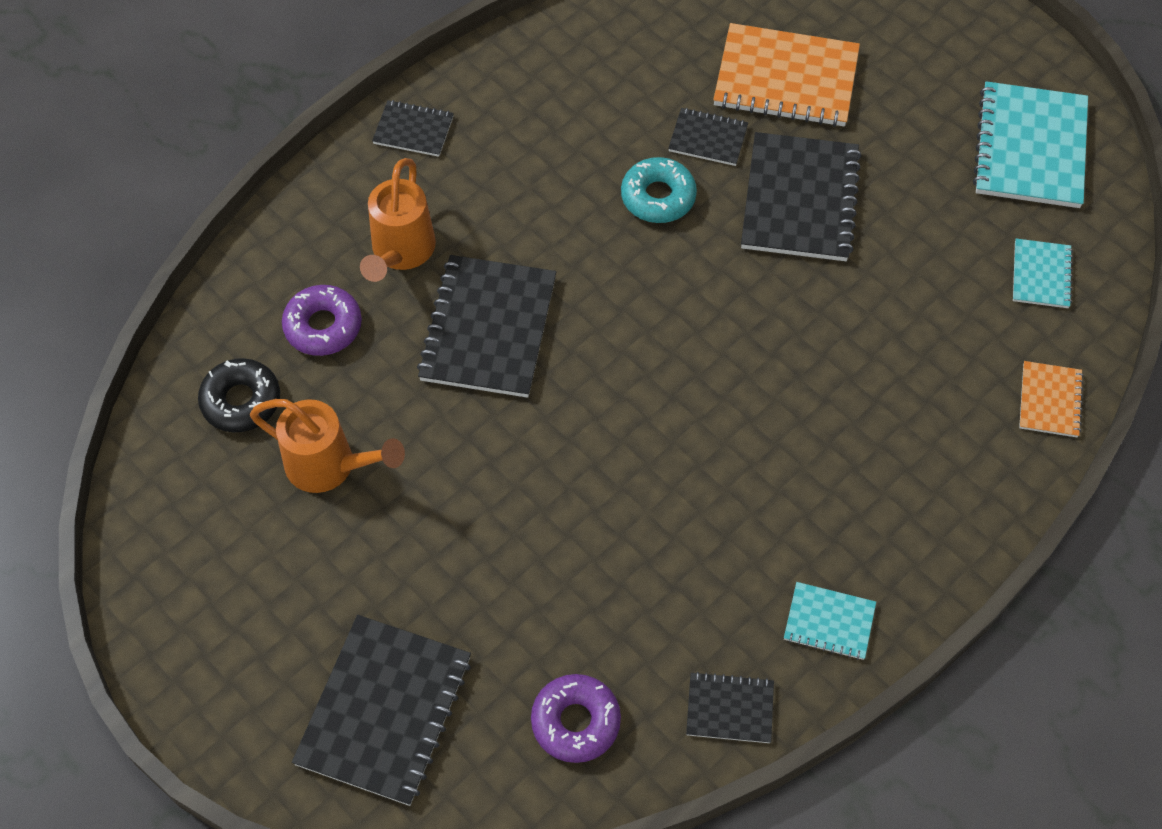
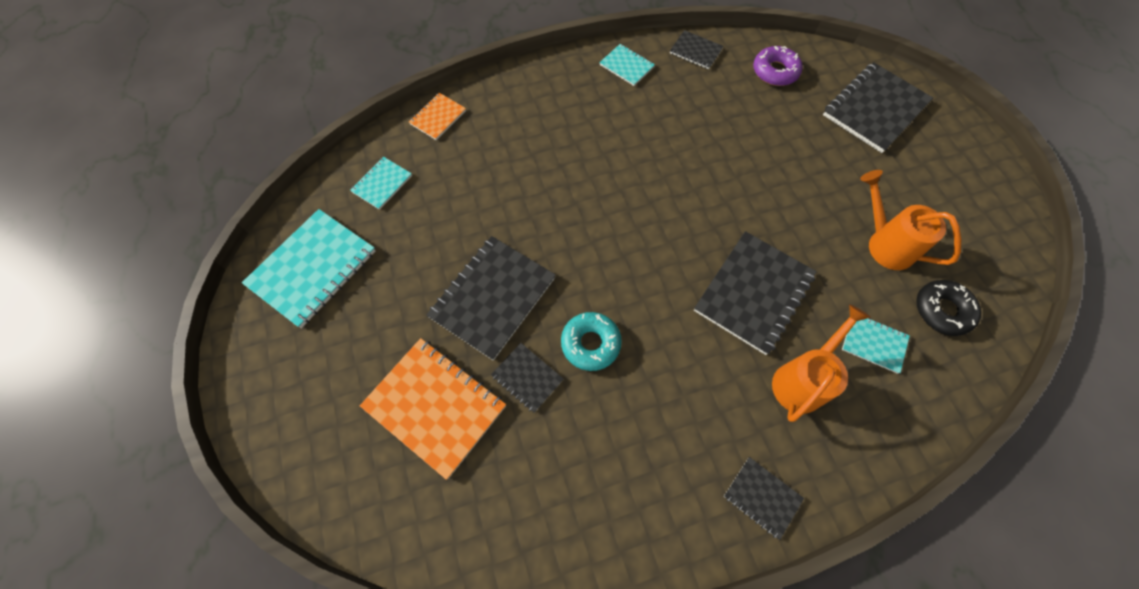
camera: 155 degrees left, 5 degrees up
purple donut [282,285,362,356] -> turquoise notebook [842,318,910,374]

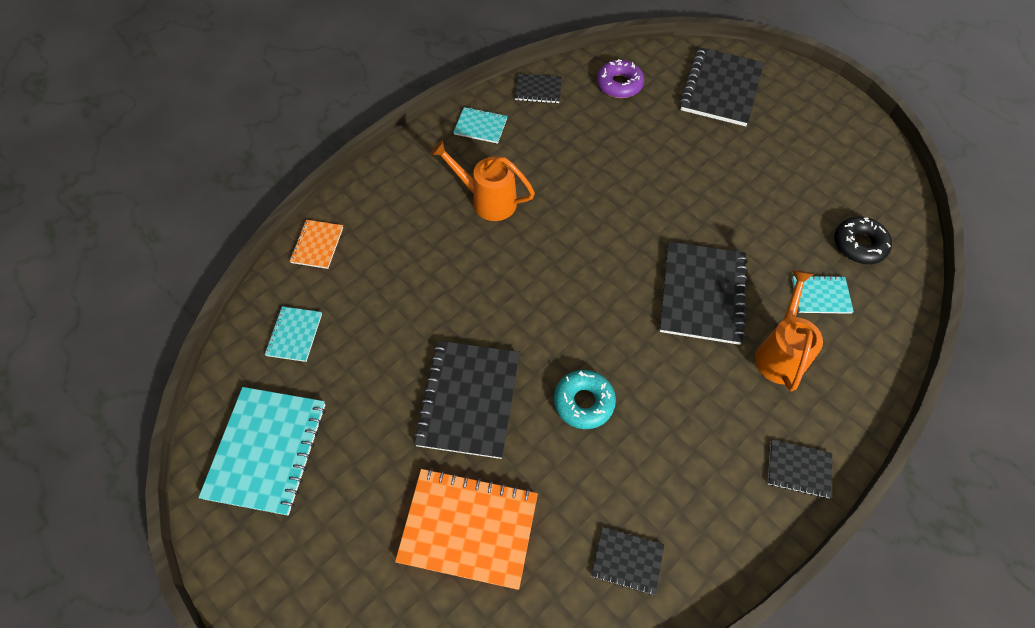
camera: 25 degrees left, 5 degrees down
black notebook [491,343,563,413] -> black notebook moved to [591,527,664,595]
orange watering can [860,170,961,270] -> orange watering can moved to [430,140,535,221]

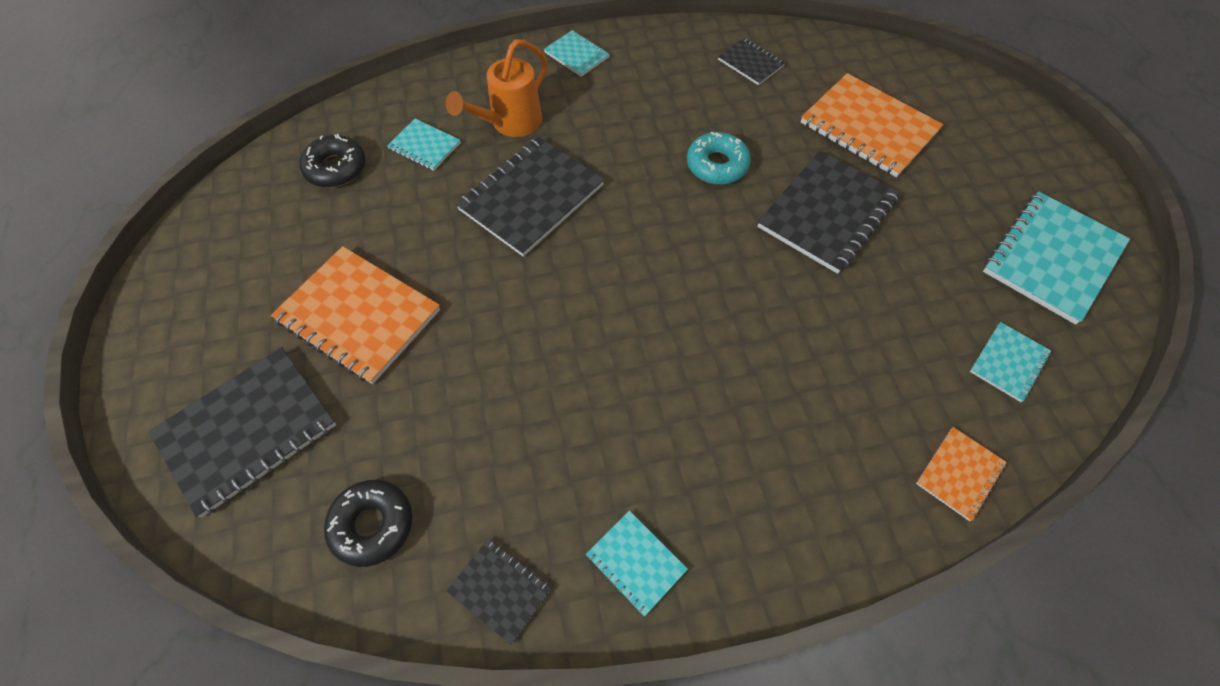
camera: 150 degrees left, 0 degrees up
orange watering can [430,140,535,221] -> none
purple donut [597,59,644,98] -> black donut [324,480,412,567]
black notebook [768,440,832,499] -> turquoise notebook [544,30,610,77]
none -> orange notebook [271,246,440,384]

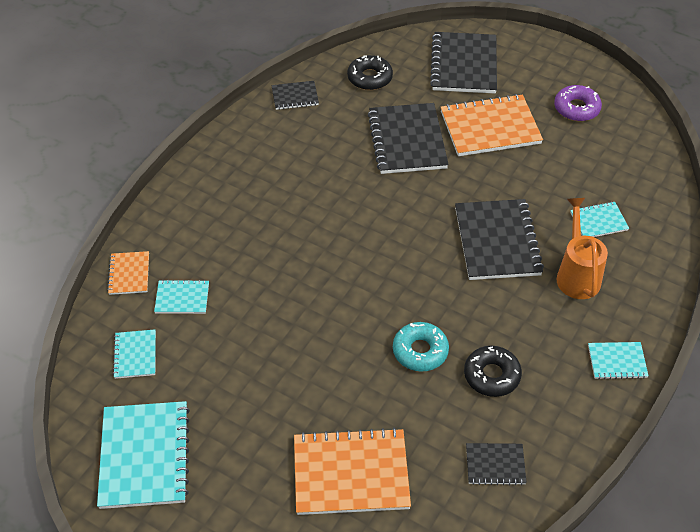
camera: 135 degrees right, 10 degrees down
black donut [299,134,365,188] -> black donut moved to [464,346,522,397]
turquoise notebook [586,511,688,617] -> turquoise notebook moved to [154,280,209,314]
black notebook [757,150,900,274] -> black notebook moved to [368,103,449,174]
none -> purple donut [554,85,602,121]

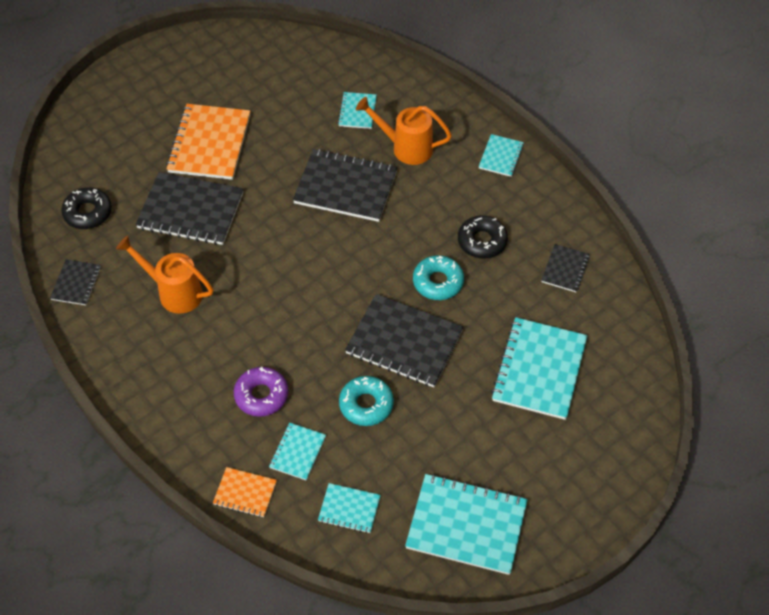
camera: 70 degrees left, 5 degrees up
orange notebook [294,428,411,515] -> turquoise notebook [491,317,588,420]
black notebook [430,32,497,94] -> black notebook moved to [345,294,464,387]
purple donut [554,85,602,121] -> purple donut moved to [234,367,288,417]
none -> orange watering can [116,236,213,314]
none -> turquoise donut [339,376,394,426]

